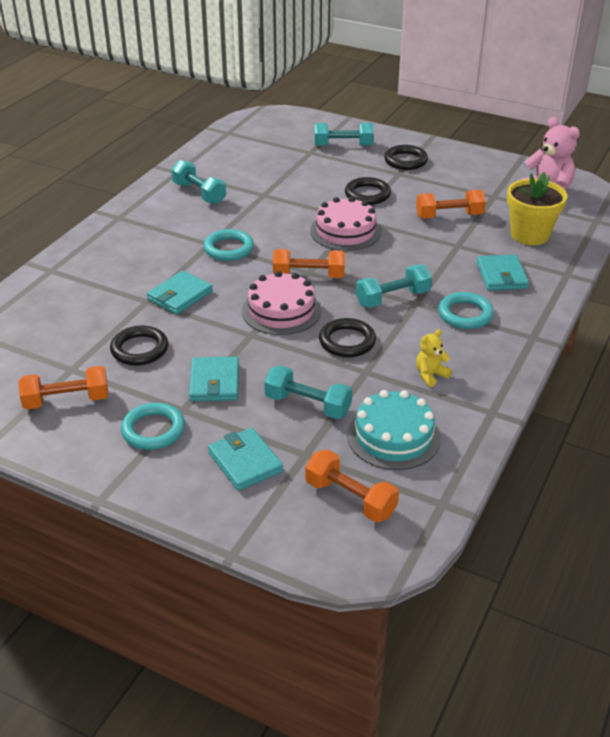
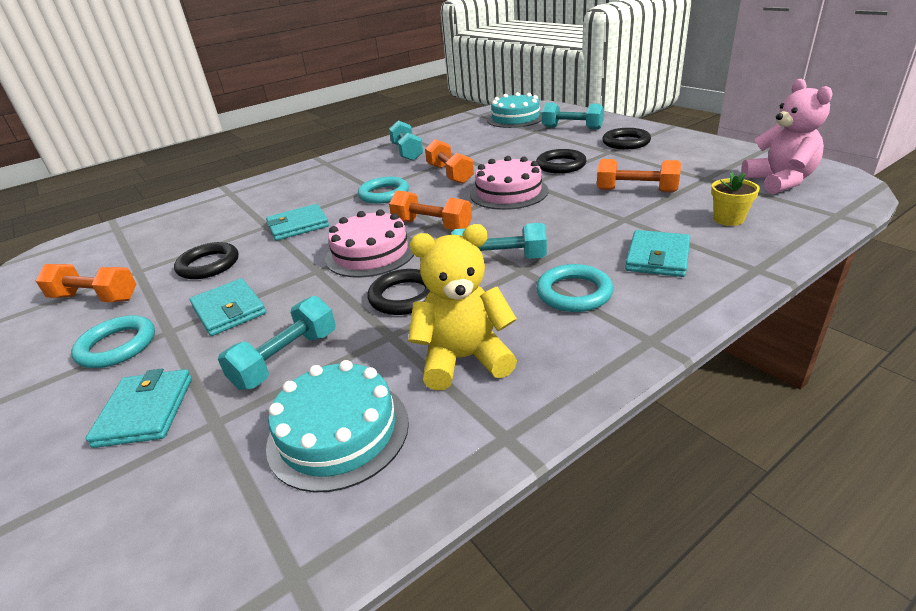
camera: 30 degrees right, 5 degrees down
turquoise wallet [189,357,239,401] -> turquoise wallet turned 60 degrees counterclockwise [190,278,266,336]
turquoise dumbbell [264,365,352,419] -> turquoise dumbbell turned 75 degrees clockwise [218,296,336,390]
orange dumbbell [305,450,399,522] -> orange dumbbell moved to [425,139,474,184]
yellow teddy bear [416,329,452,387] -> yellow teddy bear [408,224,517,390], size x1.92
yellow flower pot [507,172,567,245] -> yellow flower pot [711,172,760,226], size x0.56
none -> turquoise cake [487,92,542,128]

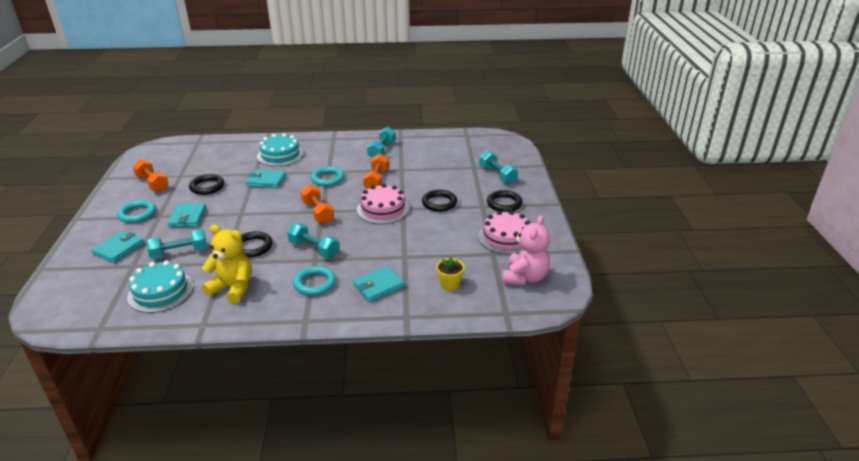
camera: 30 degrees right, 0 degrees up
pink cake [325,209,414,278] -> pink cake moved to [478,210,530,255]
turquoise cake [487,92,542,128] -> turquoise cake moved to [257,133,304,166]
orange dumbbell [597,159,681,192] -> none

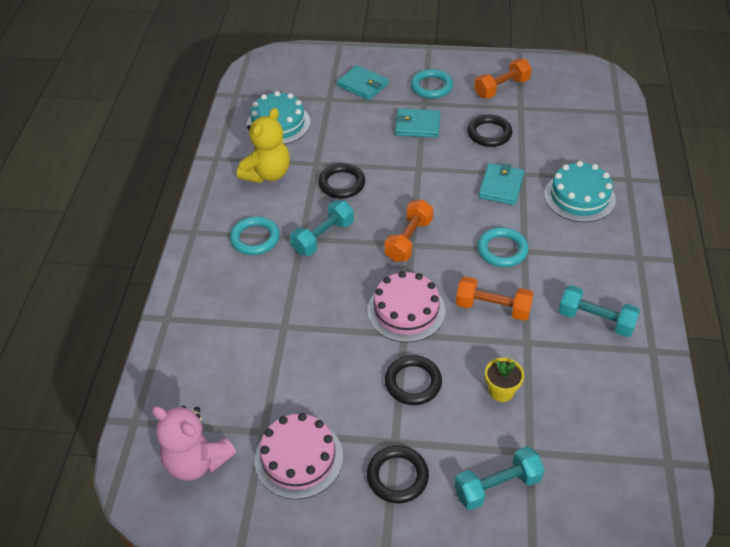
camera: 100 degrees right, 15 degrees up
turquoise dumbbell [146,229,207,259] -> none
orange dumbbell [300,185,334,224] -> orange dumbbell turned 45 degrees counterclockwise [385,200,433,262]
turquoise wallet [352,266,404,302] -> none
yellow flower pot [436,257,465,291] -> yellow flower pot moved to [485,358,524,402]

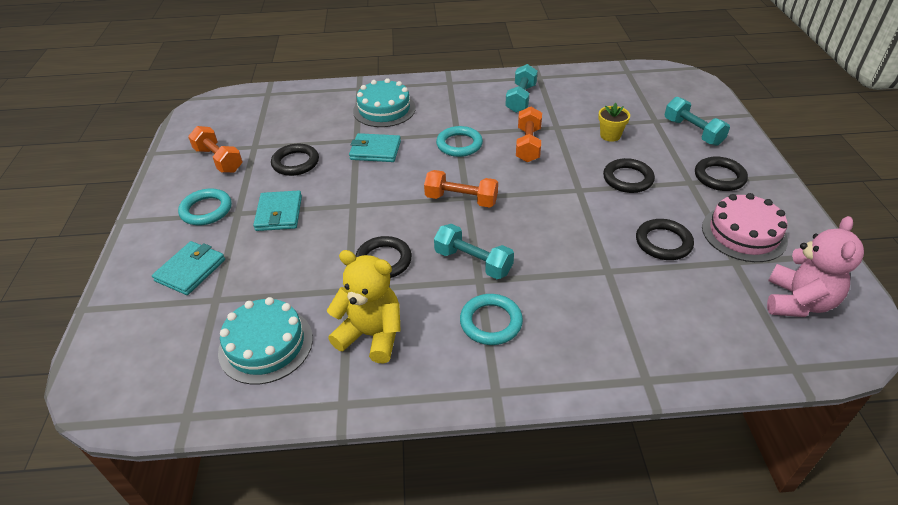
camera: 100 degrees left, 5 degrees down
pink cake [367,271,445,343] -> none
none -> black ring [636,219,694,260]

